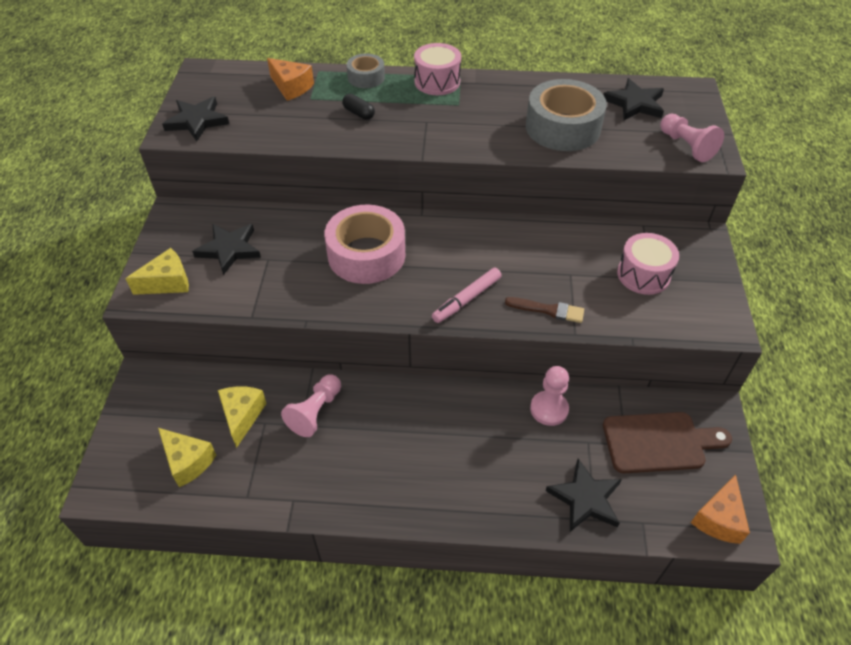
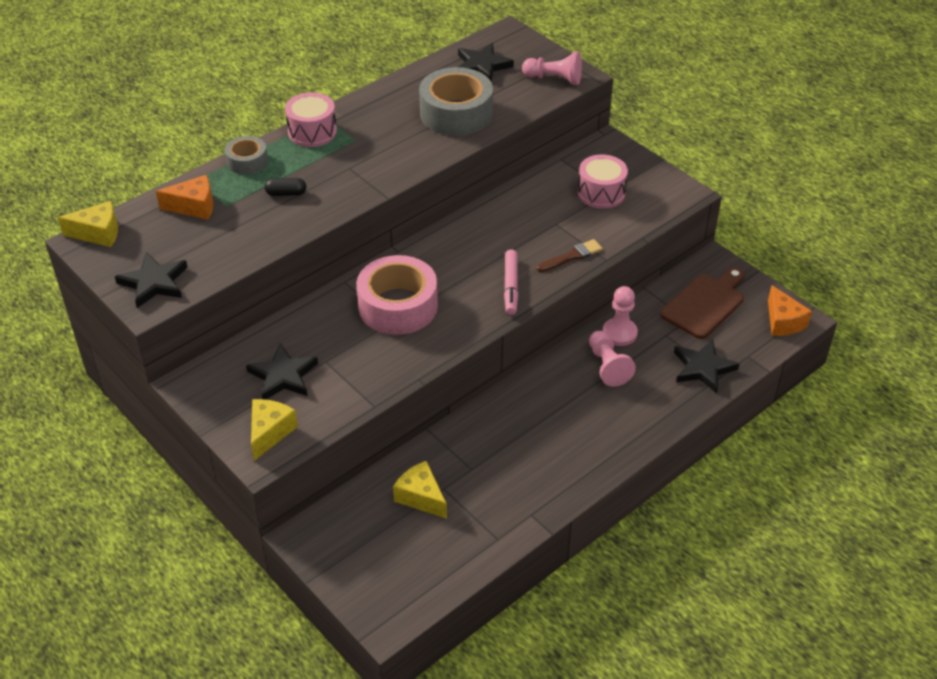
camera: 45 degrees left, 5 degrees down
yellow cheese [158,428,216,487] -> yellow cheese moved to [58,201,118,247]
pink pawn [281,374,341,437] -> pink pawn moved to [589,331,636,387]

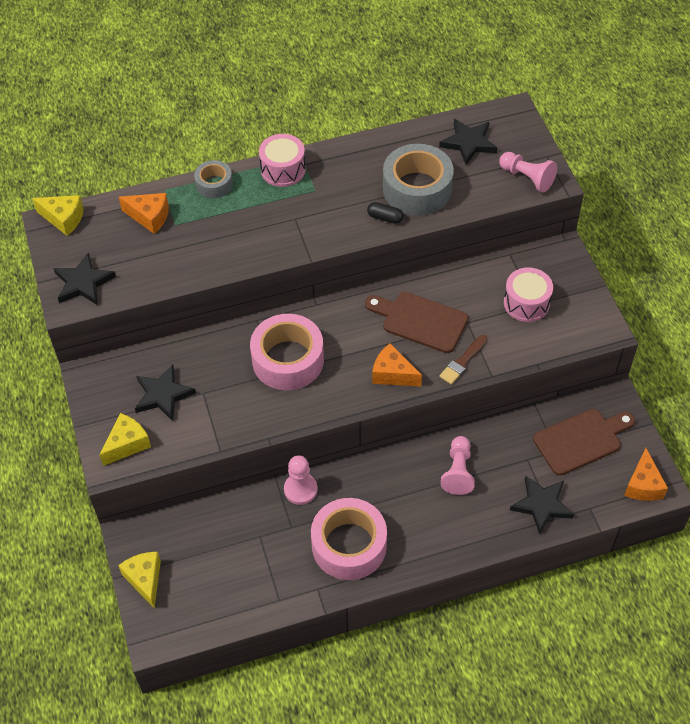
camera: 25 degrees right, 10 degrees up
black capsule [265,178,306,196] -> black capsule moved to [367,202,404,224]
yellow cheese [393,461,447,519] -> yellow cheese moved to [118,552,161,609]
pink marker [504,249,518,315] -> orange cheese [372,343,422,387]
brown brush [537,239,603,272] -> brown brush turned 135 degrees clockwise [439,335,487,385]
pink pawn [603,286,638,346] -> pink pawn moved to [284,455,318,505]
none -> pink tape [311,498,387,580]
none -> brown cutting board [365,292,468,353]

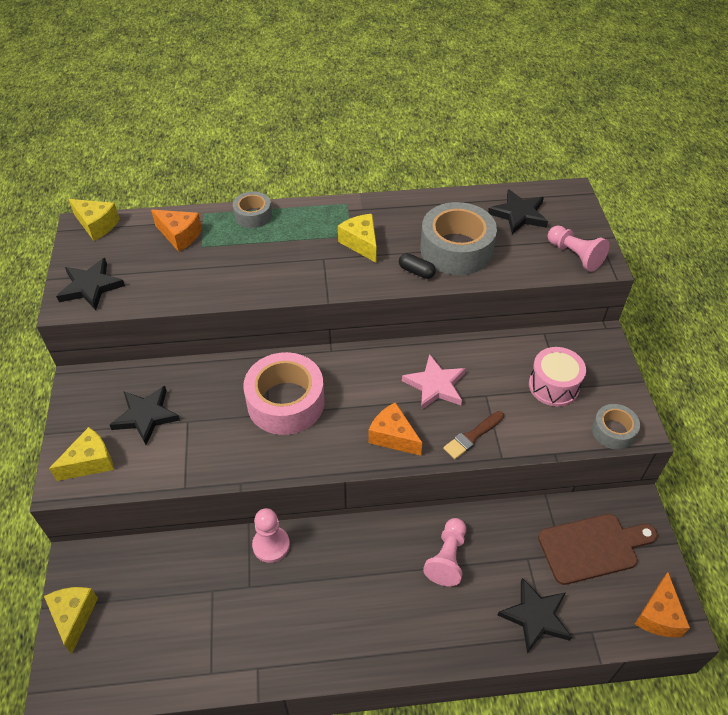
camera: 10 degrees right, 5 degrees down
pink drum [259,134,306,187] -> none
pink tape [311,498,387,580] -> none
brown cutting board [365,292,468,353] -> pink star [402,354,466,410]
none -> yellow cheese [338,214,377,263]
none -> grey tape [592,404,640,450]

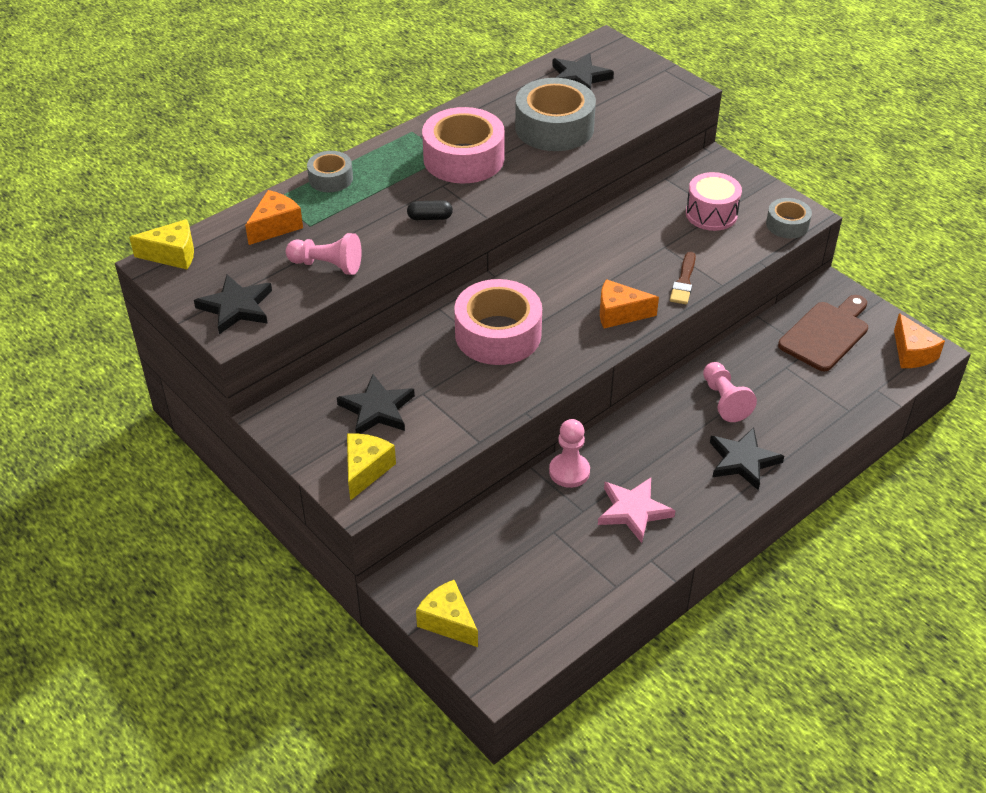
camera: 35 degrees left, 5 degrees down
orange cheese [151,210,202,252] -> orange cheese turned 45 degrees counterclockwise [245,190,303,245]
yellow cheese [338,214,377,263] -> pink tape [422,107,505,183]
black capsule [399,253,436,279] -> black capsule moved to [407,200,453,220]
pink star [402,354,466,410] -> pink star moved to [598,478,675,543]
black star [498,578,572,653] -> black star moved to [710,427,784,490]
pink pawn [548,226,609,272] -> pink pawn moved to [286,233,362,275]

